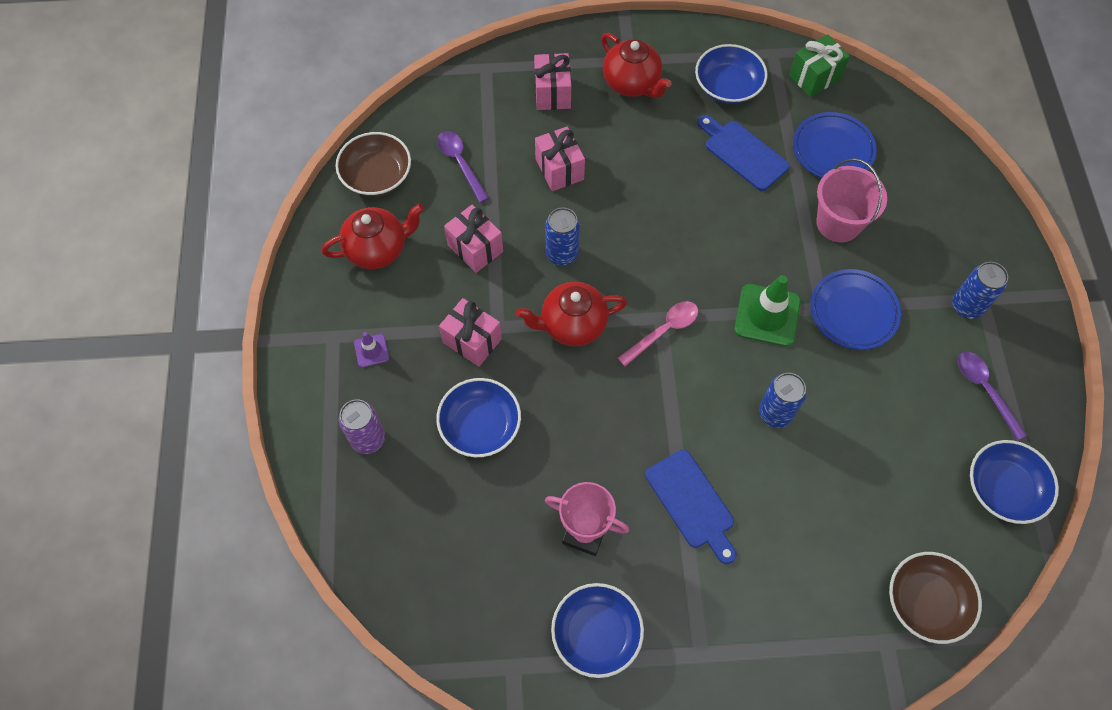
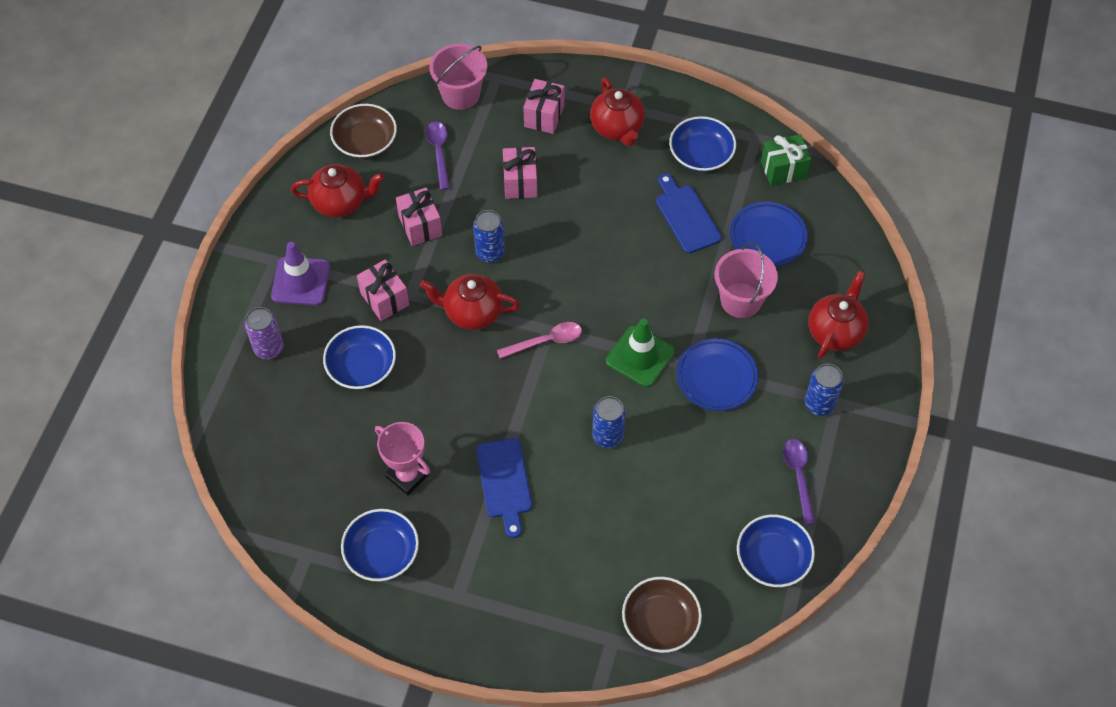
camera: 20 degrees right, 5 degrees down
purple traffic cone [354,332,389,368] -> purple traffic cone [271,242,330,306], size x1.95
none -> pink bucket [429,44,487,110]
none -> red teapot [808,271,869,359]

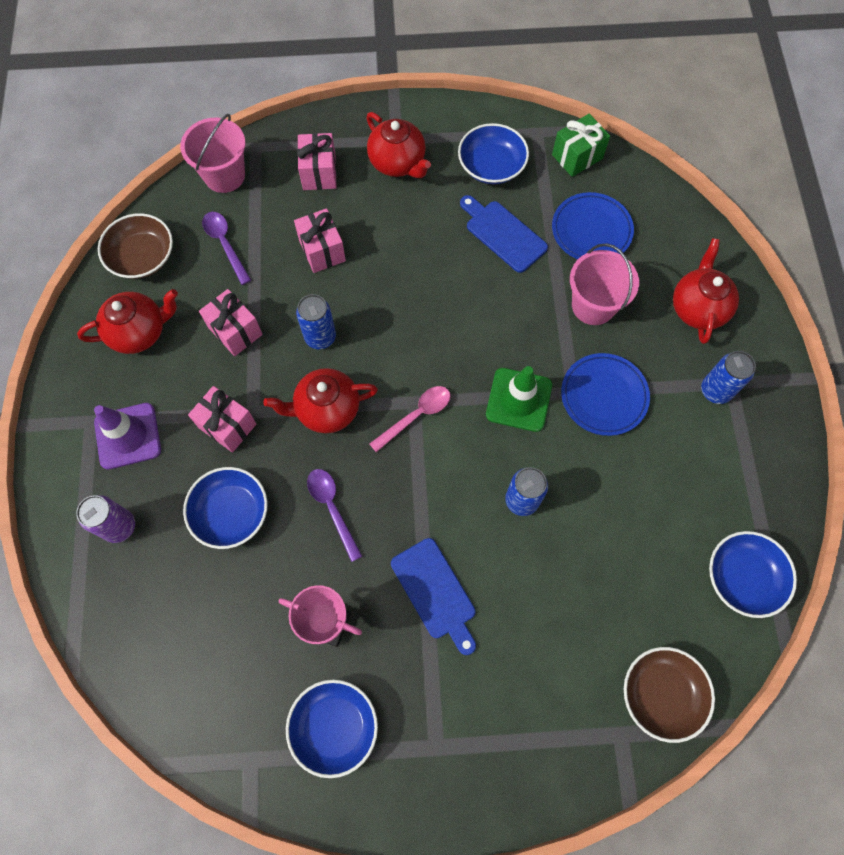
camera: 20 degrees left, 10 degrees up
purple spoon [783,439,815,525] -> purple spoon moved to [307,469,363,562]

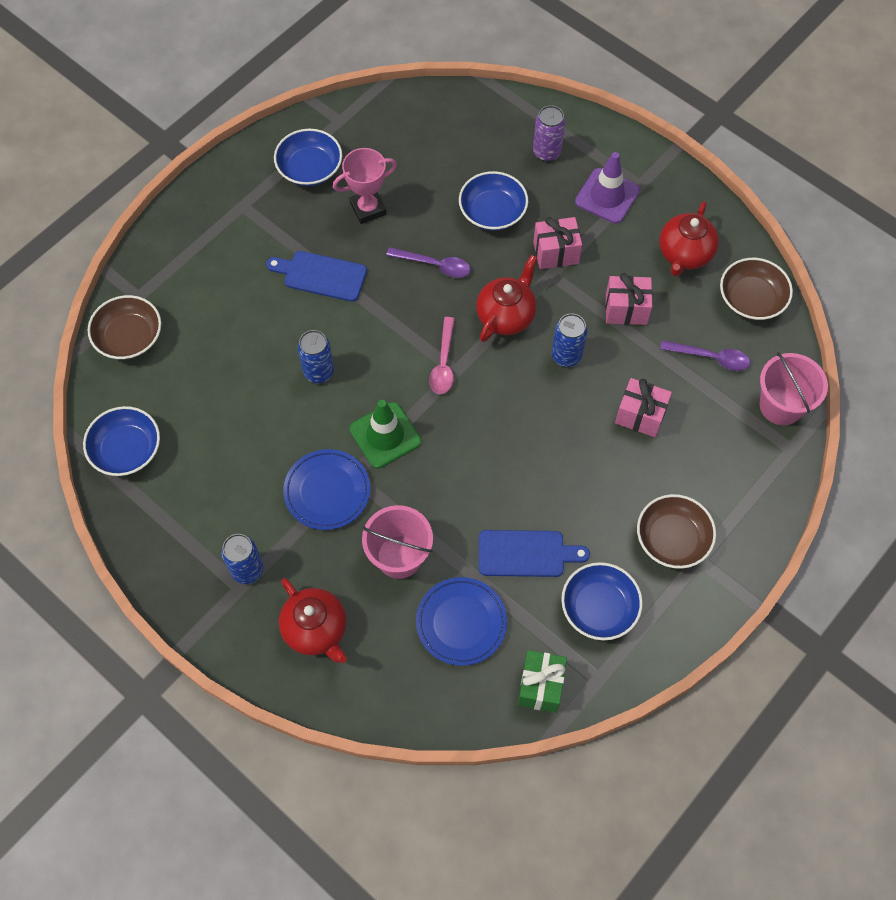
camera: 135 degrees right, 5 degrees down
pink gift [297,133,337,190] -> none
red teapot [367,112,431,178] -> brown bowl [637,494,716,569]

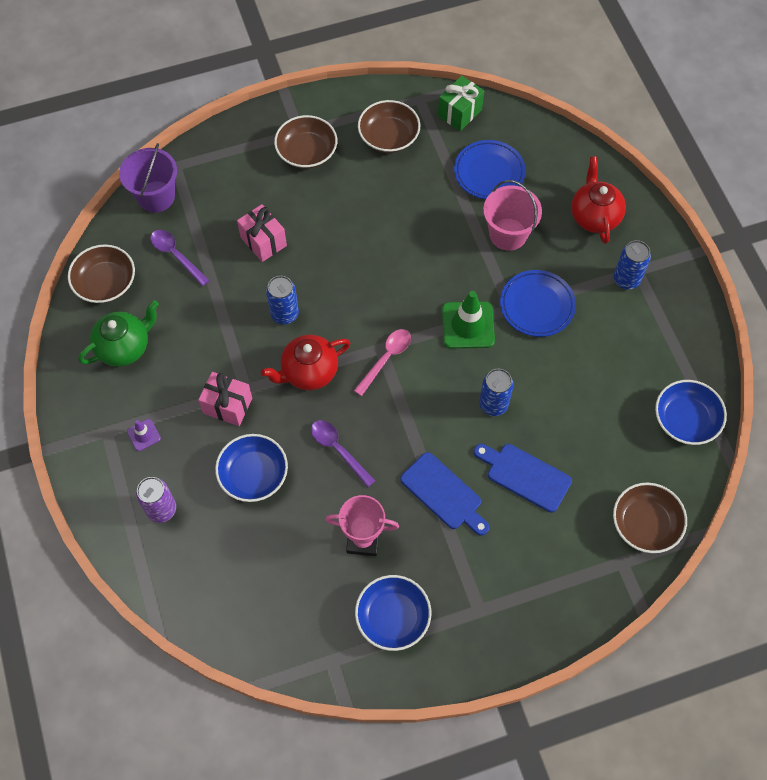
camera: 150 degrees left, 0 degrees up
blue cutting board [479,530,590,577] -> blue cutting board moved to [474,444,572,512]
blue bowl [561,562,643,640] -> brown bowl [358,100,420,153]
purple traffic cone [575,152,640,224] -> purple traffic cone [127,419,161,451], size x0.51
pink gift [605,273,653,325] -> none
red teapot [659,201,719,276] -> green teapot [78,300,159,367]
pink bucket [760,352,828,425] -> purple bucket [119,143,177,213]

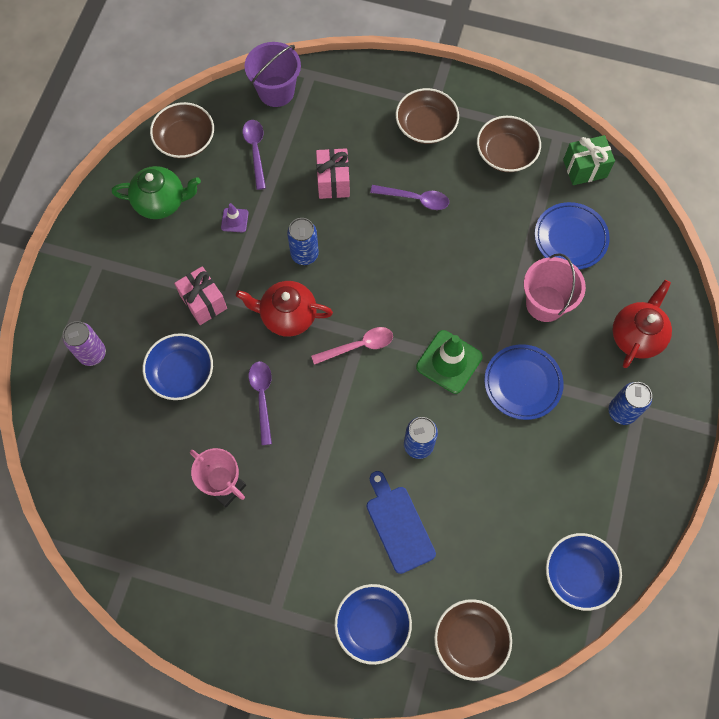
camera: 35 degrees right, 5 degrees up
purple traffic cone [127,419,161,451] -> purple traffic cone moved to [221,203,249,232]
blue bowl [355,575,431,651] -> blue bowl moved to [334,584,412,665]
blue cutting board [400,452,489,536] -> none
none -> purple spoon [370,185,449,210]

